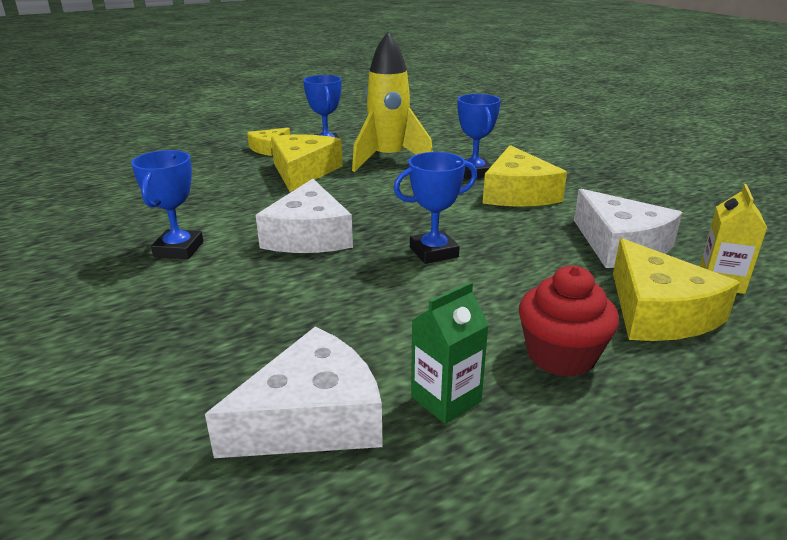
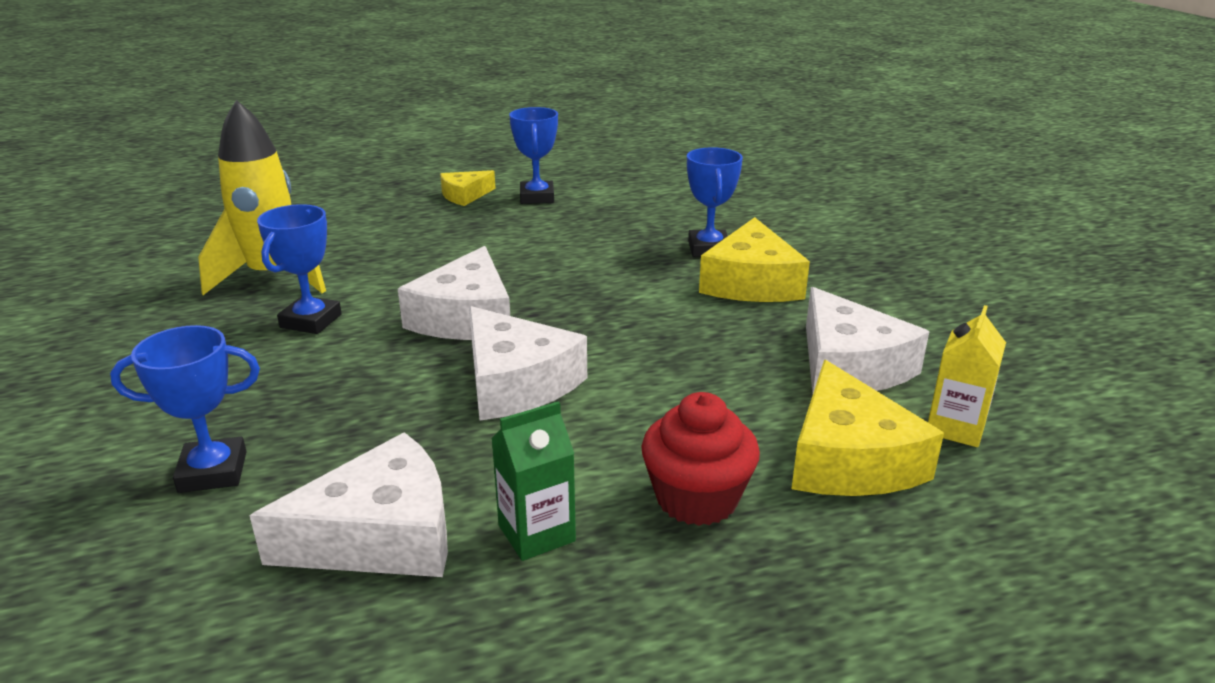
camera: 10 degrees right, 0 degrees up
yellow cheese [271,134,343,192] -> none
yellow rocket [352,32,433,172] -> yellow rocket moved to [198,100,326,295]
blue trophy [394,152,477,264] -> blue trophy moved to [110,325,260,493]
none -> white cheese [469,306,587,421]

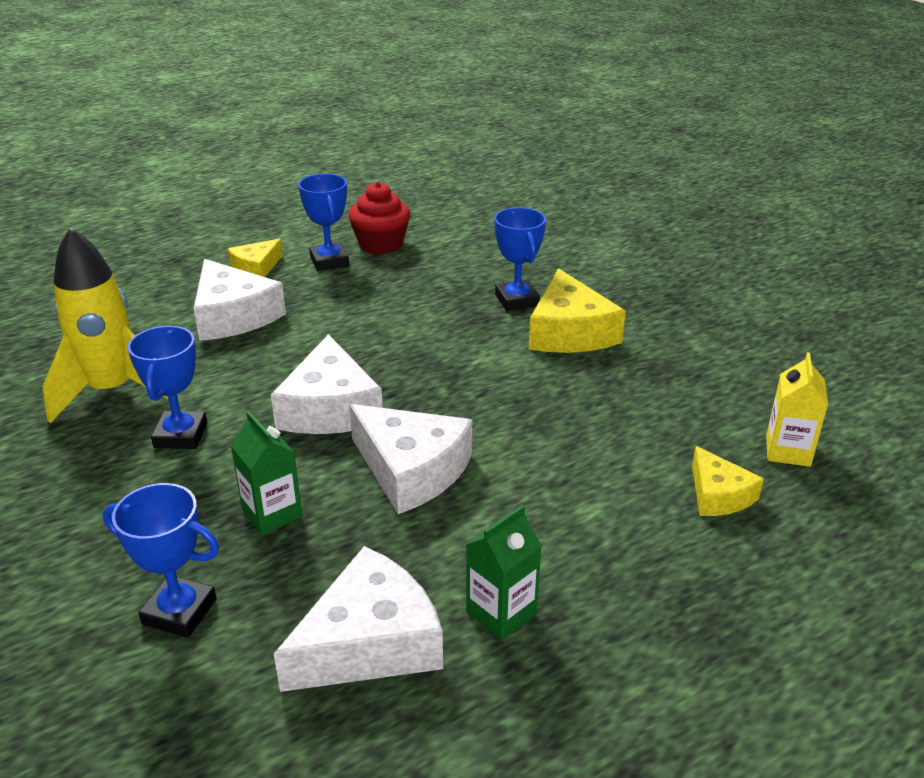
camera: 15 degrees left, 5 degrees up
blue trophy [110,325,260,493] -> blue trophy turned 45 degrees clockwise [103,483,219,638]
red cupcake [641,392,760,526] -> red cupcake moved to [349,182,410,255]
yellow cheese [791,360,944,496] -> yellow cheese [692,446,764,516], size x0.58
white cheese [806,287,929,393] -> white cheese moved to [194,259,286,341]
none -> green carton [230,411,302,535]

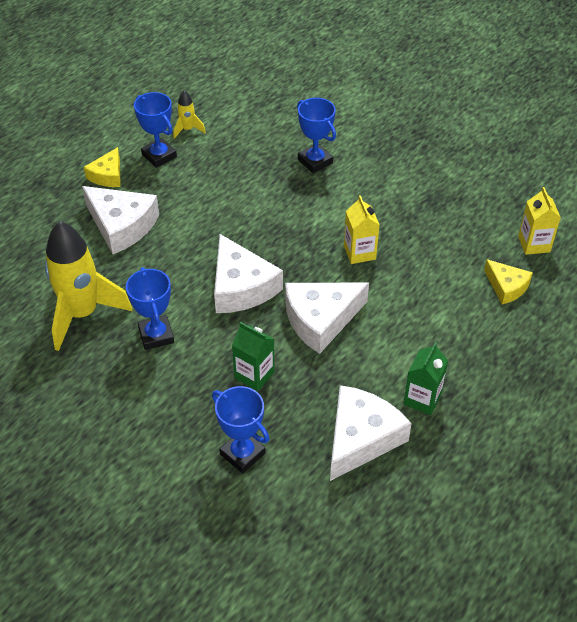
camera: 20 degrees left, 15 degrees up
blue trophy [103,483,219,638] -> blue trophy turned 45 degrees clockwise [212,386,270,474]
red cupcake [349,182,410,255] -> yellow rocket [174,91,206,139]
white cheese [349,404,472,514] -> white cheese turned 135 degrees clockwise [285,282,369,354]
yellow cheese [529,268,626,353] -> none
none -> yellow carton [344,195,380,264]

